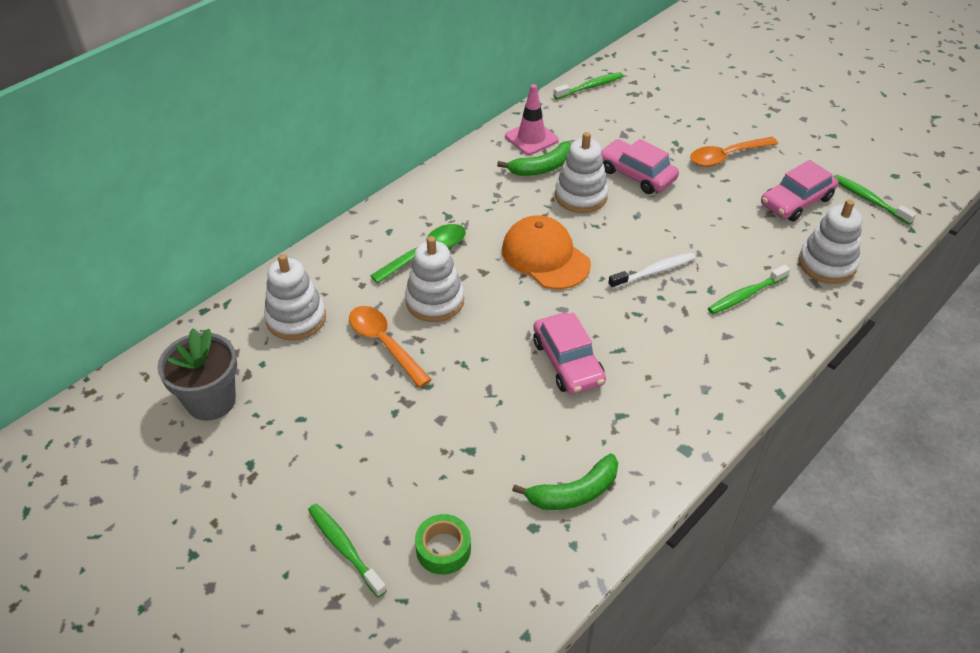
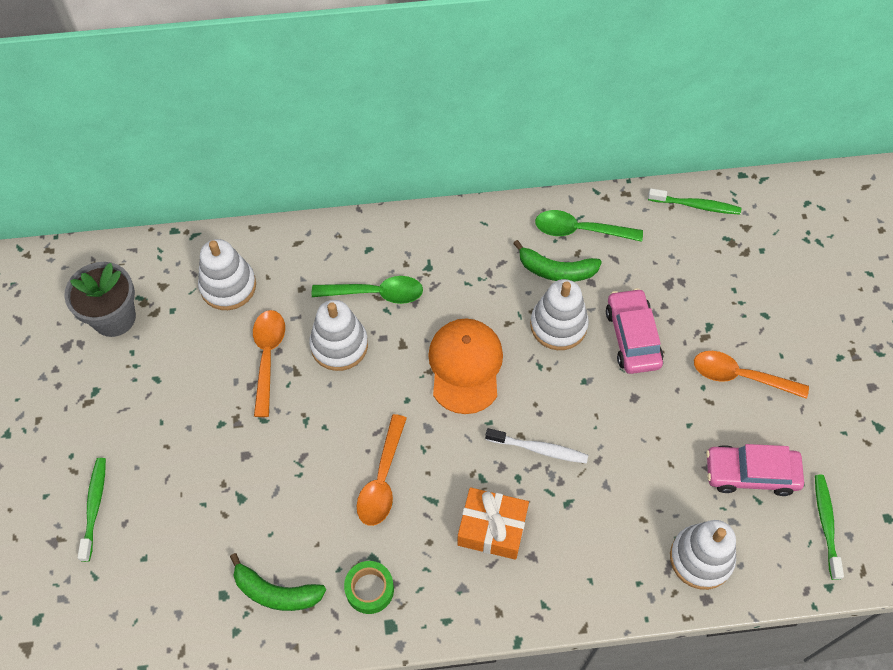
camera: 40 degrees right, 15 degrees up
green tape [415,514,471,575] -> green tape moved to [344,561,394,614]
pink traffic cone [505,84,559,155] -> green spoon [535,210,643,242]
pink car [533,313,606,394] -> orange spoon [357,414,407,526]
green toothbrush [708,265,790,314] -> none
none -> orange gift [457,487,529,560]

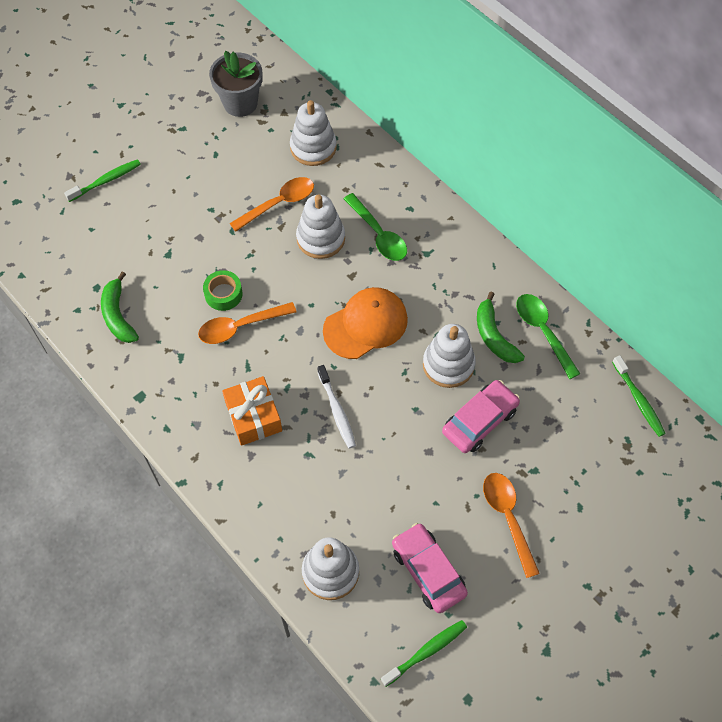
camera: 55 degrees right, 0 degrees up
green tape [344,561,394,614] -> green tape moved to [203,270,243,311]

